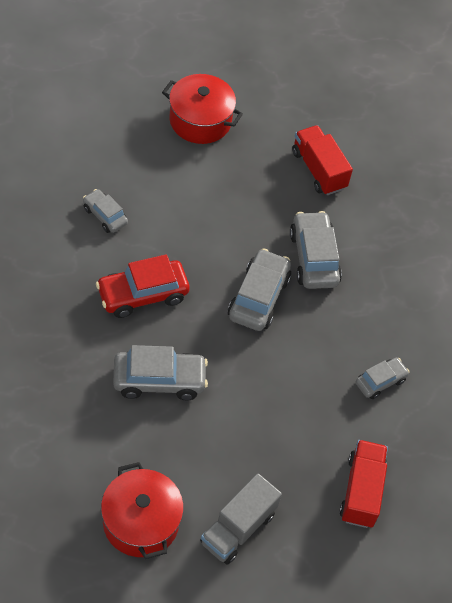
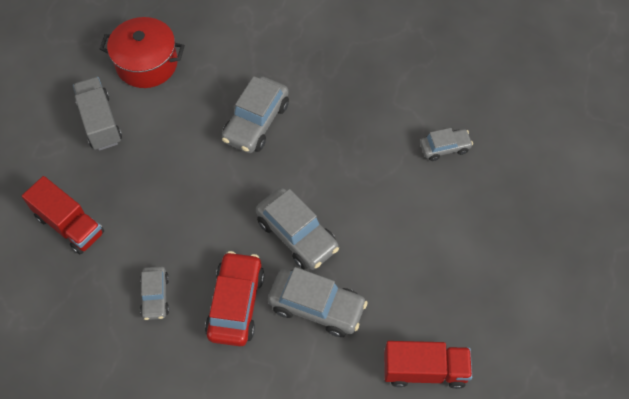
camera: 125 degrees right, 5 degrees up
red car [96,254,190,318] -> red car moved to [205,251,265,346]
red pot [162,74,243,144] -> none

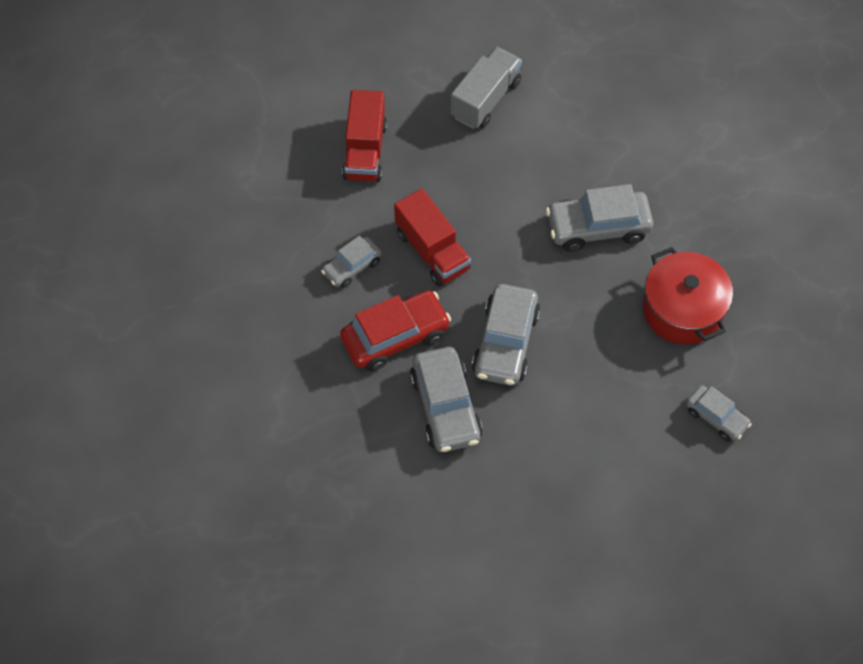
camera: 55 degrees right, 0 degrees up
red pot [100,17,185,88] -> red pot moved to [643,247,733,345]
red truck [384,341,472,389] -> red truck moved to [394,189,471,286]

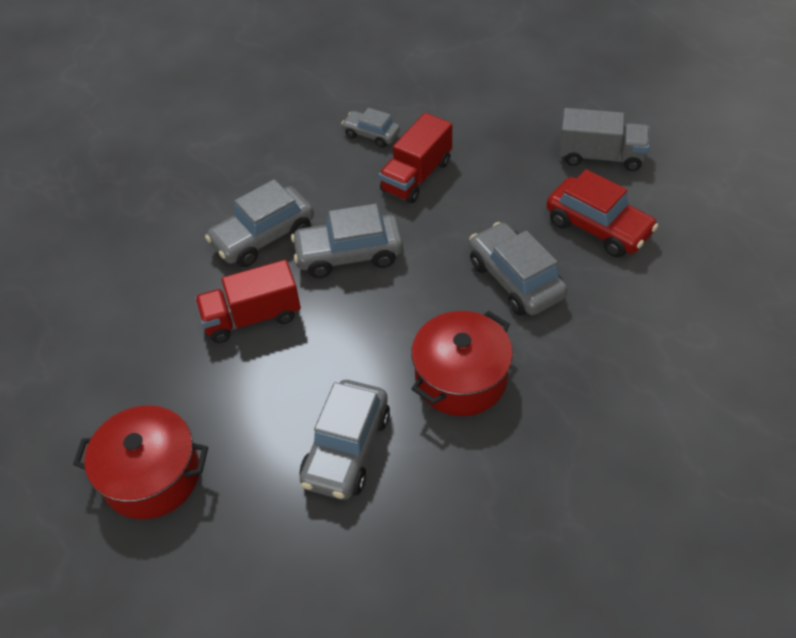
camera: 70 degrees right, 10 degrees down
red car [340,290,451,372] -> red car moved to [547,169,658,258]
red truck [342,90,387,182] -> red truck moved to [195,260,301,343]
grey car [686,385,752,441] -> grey car [300,380,390,500], size x1.70
none -> red pot [73,405,208,519]

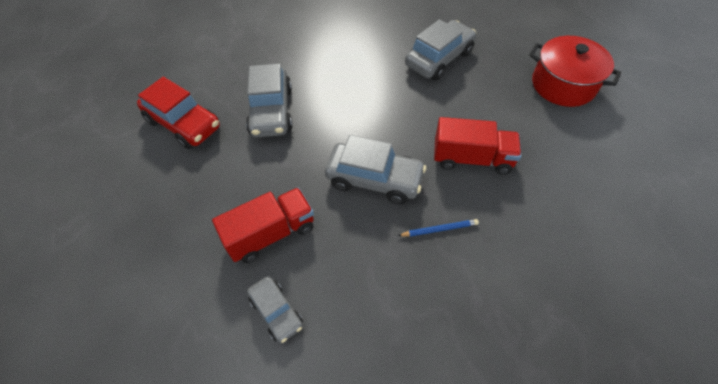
camera: 155 degrees left, 5 degrees up
grey car [205,179,314,267] -> blue pencil [398,219,479,237]
red pot [411,311,513,416] -> none
red car [547,169,658,258] -> red car turned 150 degrees clockwise [137,77,220,149]
grey truck [559,108,650,171] -> none

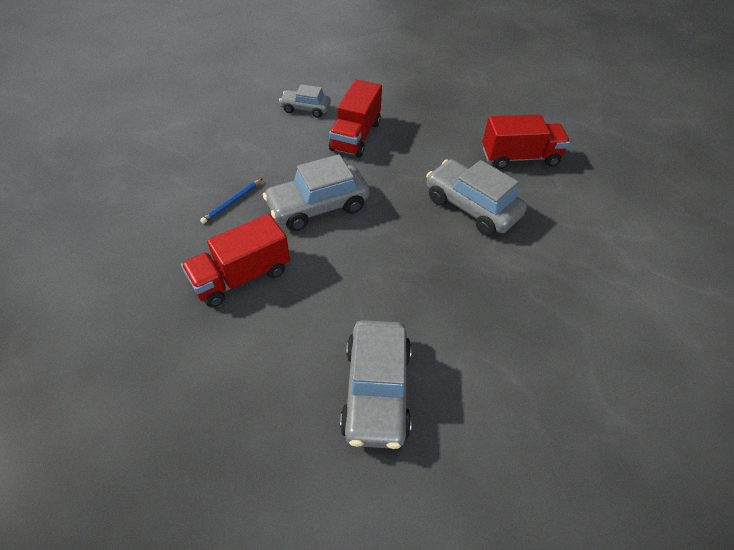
camera: 135 degrees right, 5 degrees down
red car [137,77,220,149] -> red truck [482,114,570,169]
red pot [529,36,621,107] -> none

